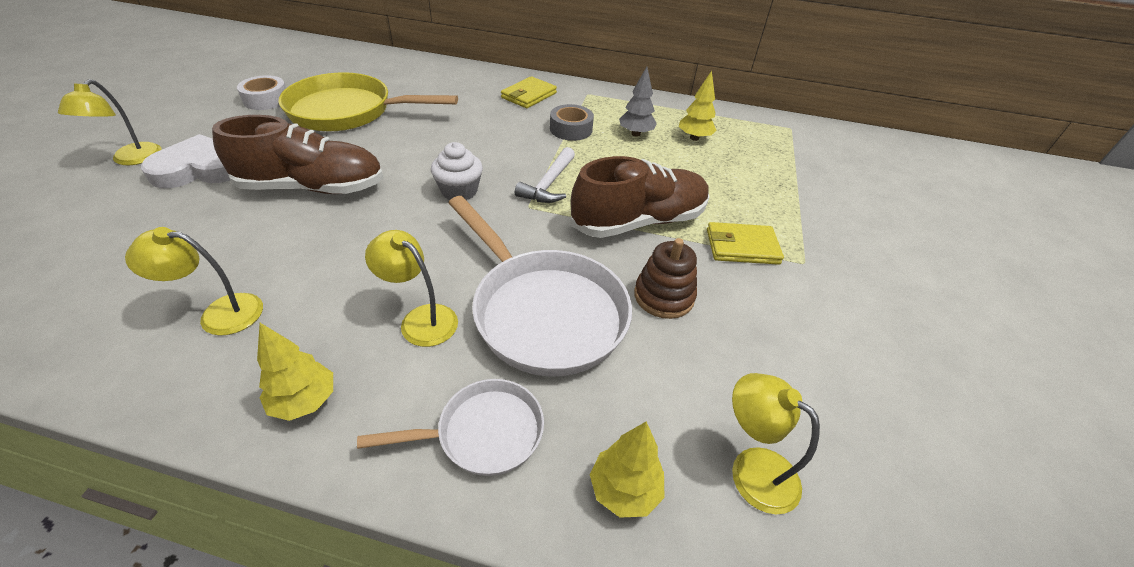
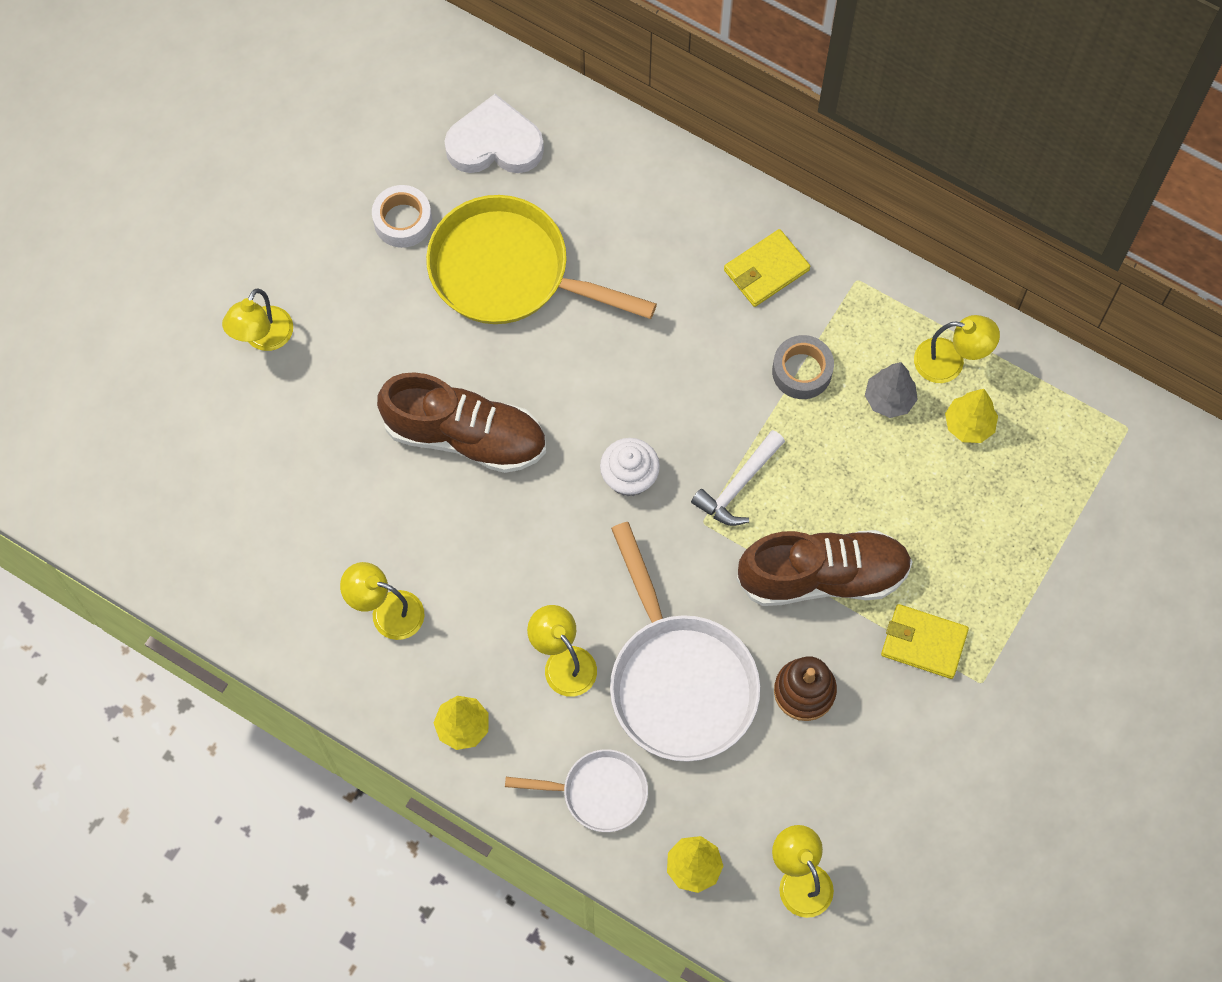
camera: 20 degrees right, 25 degrees up
white heart [141,134,230,188] -> white heart moved to [444,94,544,173]
none -> yellow lamp [914,315,1000,383]

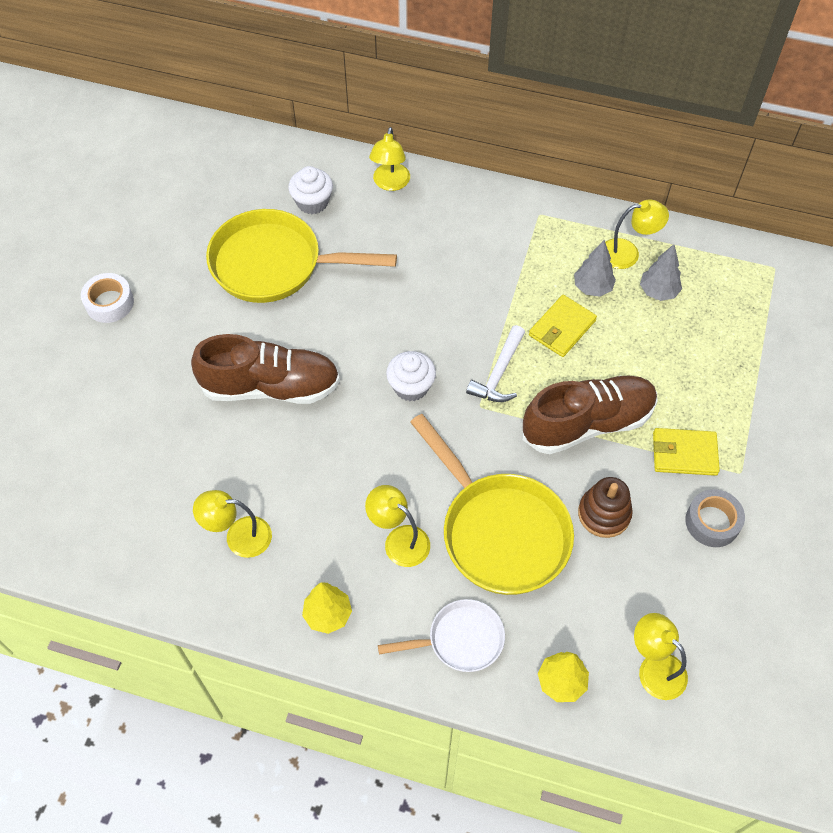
camera: 15 degrees left, 10 degrees down
yellow lamp [222,289,293,351] -> yellow lamp moved to [369,127,410,191]
white tape [372,185,432,248] -> white tape moved to [81,273,134,323]
white heart [444,94,544,173] -> none
white pan [610,522,760,762] -> yellow pan [410,414,574,595]
yellow wallet [724,229,810,307] -> yellow wallet moved to [529,295,597,357]
grey tape [772,335,834,399] -> grey tape moved to [685,489,745,547]
yellow tree [945,389,998,443] -> grey tree [640,244,682,301]
none -> white cupcake [288,166,333,214]

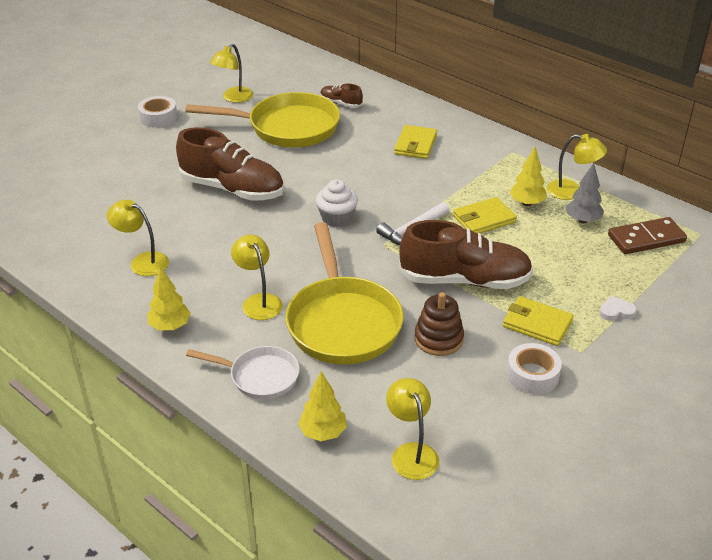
camera: 25 degrees right, 20 degrees down
yellow pan [206,209,397,303] -> yellow pan turned 150 degrees clockwise [185,92,340,147]
white cupcake [288,166,333,214] -> brown shoe [320,83,363,108]
yellow lamp [369,127,410,191] -> yellow lamp moved to [210,44,253,103]
grey tree [574,240,616,297] -> yellow tree [510,147,547,206]
grey tape [685,489,745,547] -> white tape [507,343,562,394]
none -> yellow wallet [394,125,437,159]
none -> white heart [599,296,637,321]
none -> brown domino [608,217,687,254]

